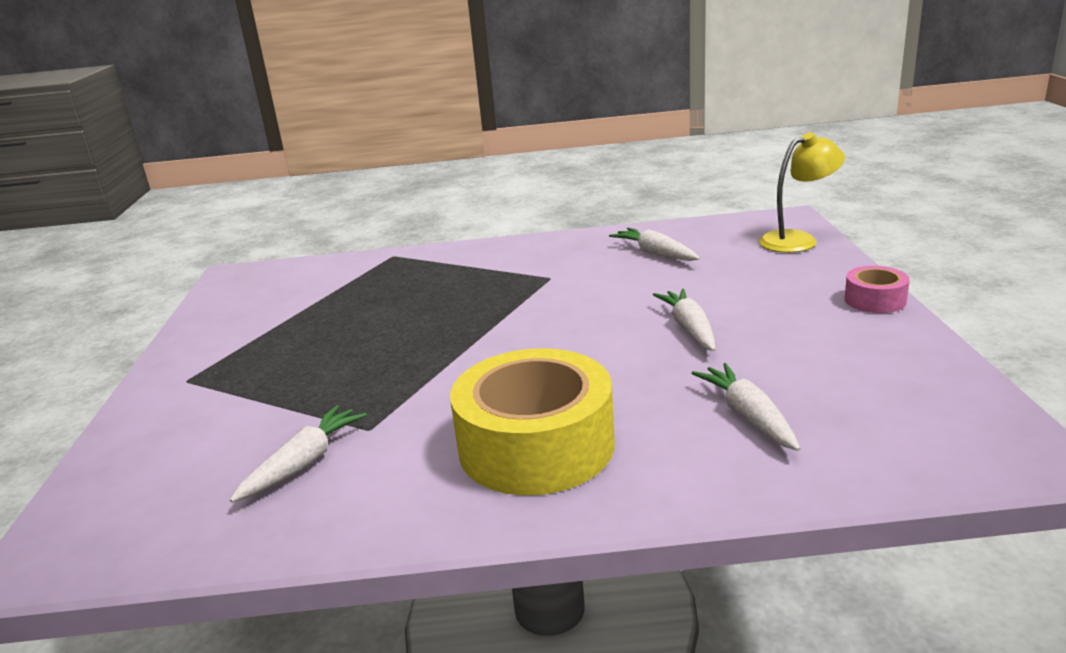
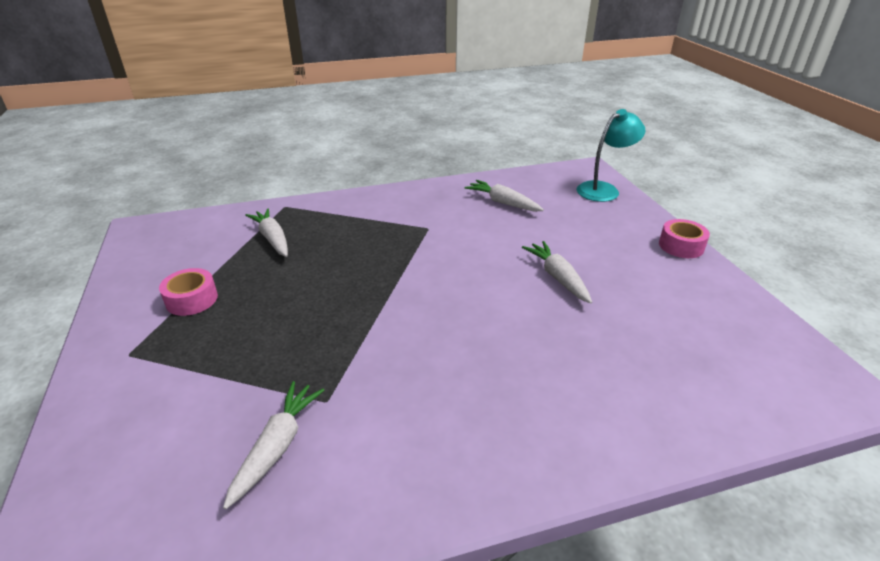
camera: 15 degrees left, 10 degrees up
yellow tape [450,348,615,495] -> none
white carrot [692,363,801,451] -> white carrot moved to [245,208,288,257]
yellow lamp [759,132,845,253] -> turquoise lamp [576,109,646,202]
none -> pink tape [159,268,218,316]

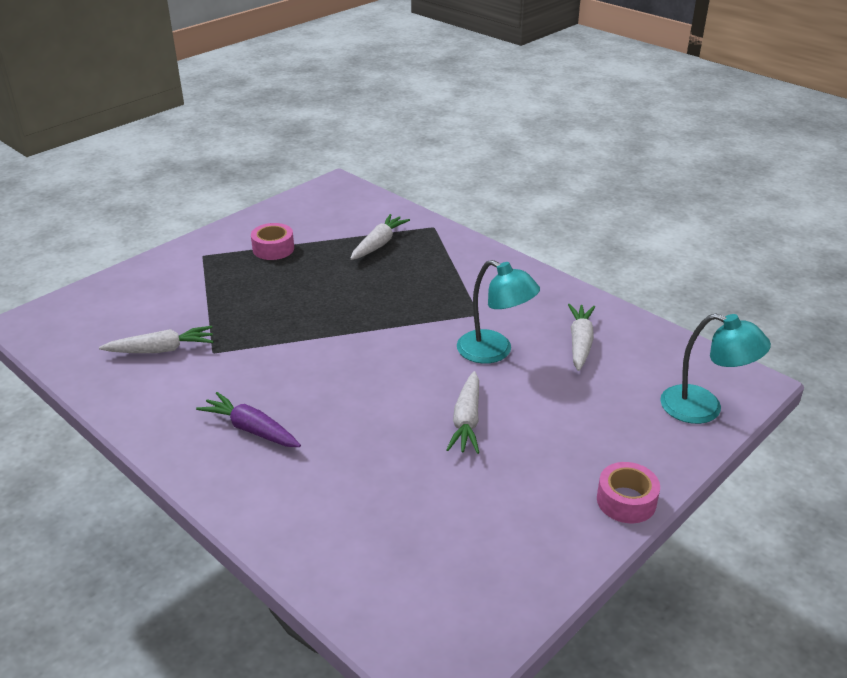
camera: 60 degrees right, 0 degrees up
white carrot [522,241,592,304] -> white carrot turned 150 degrees clockwise [446,371,479,454]
none -> purple carrot [196,392,301,447]
none -> turquoise lamp [457,260,540,364]

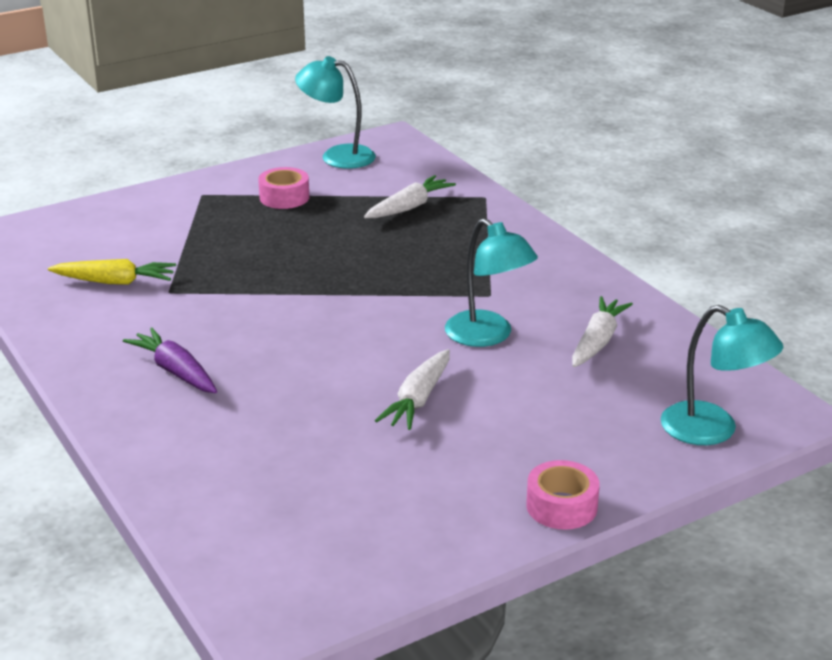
camera: 15 degrees right, 5 degrees down
white carrot [99,326,214,353] -> yellow carrot [48,259,176,285]
none -> turquoise lamp [295,56,376,169]

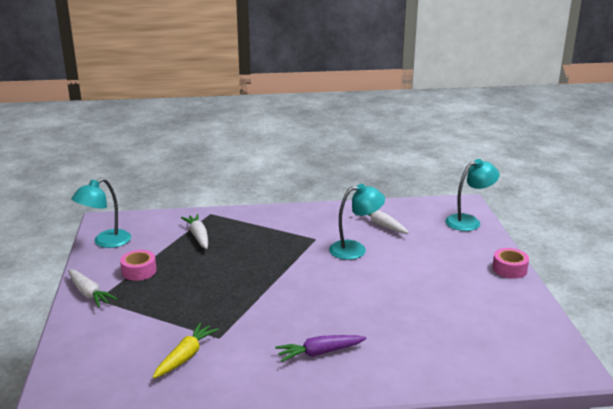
camera: 65 degrees left, 5 degrees down
white carrot [375,349,450,430] -> white carrot moved to [68,269,117,308]

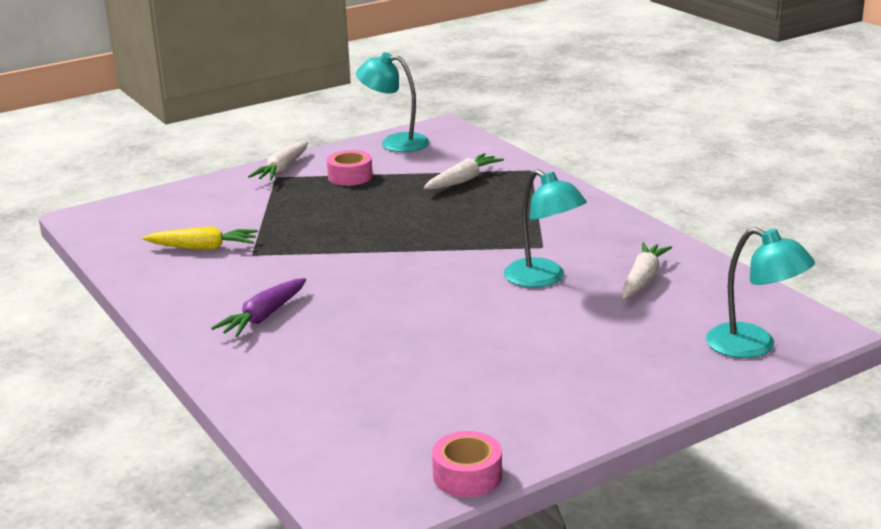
camera: 65 degrees right, 0 degrees up
purple carrot [275,335,367,362] -> purple carrot turned 105 degrees counterclockwise [211,278,306,337]
pink tape [492,248,529,279] -> pink tape moved to [432,431,502,497]

